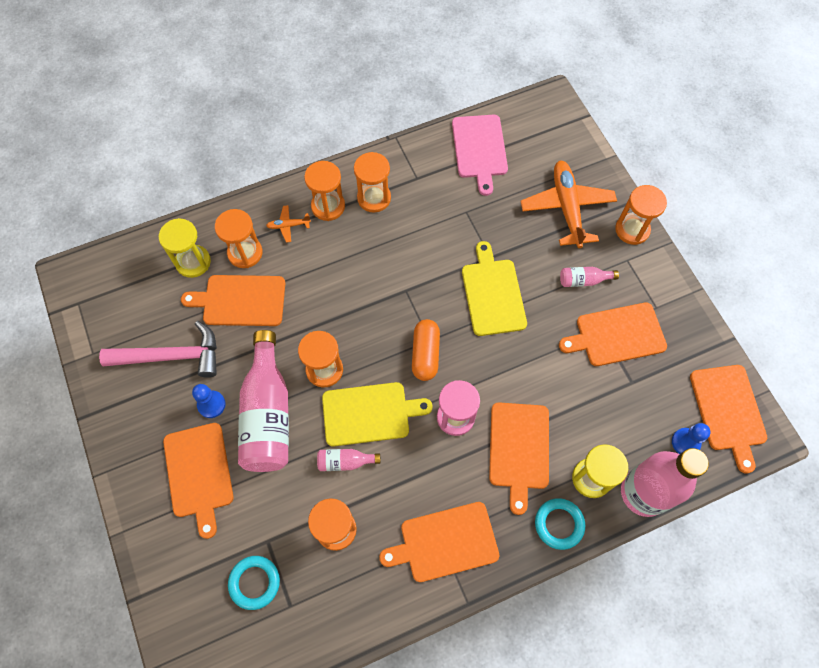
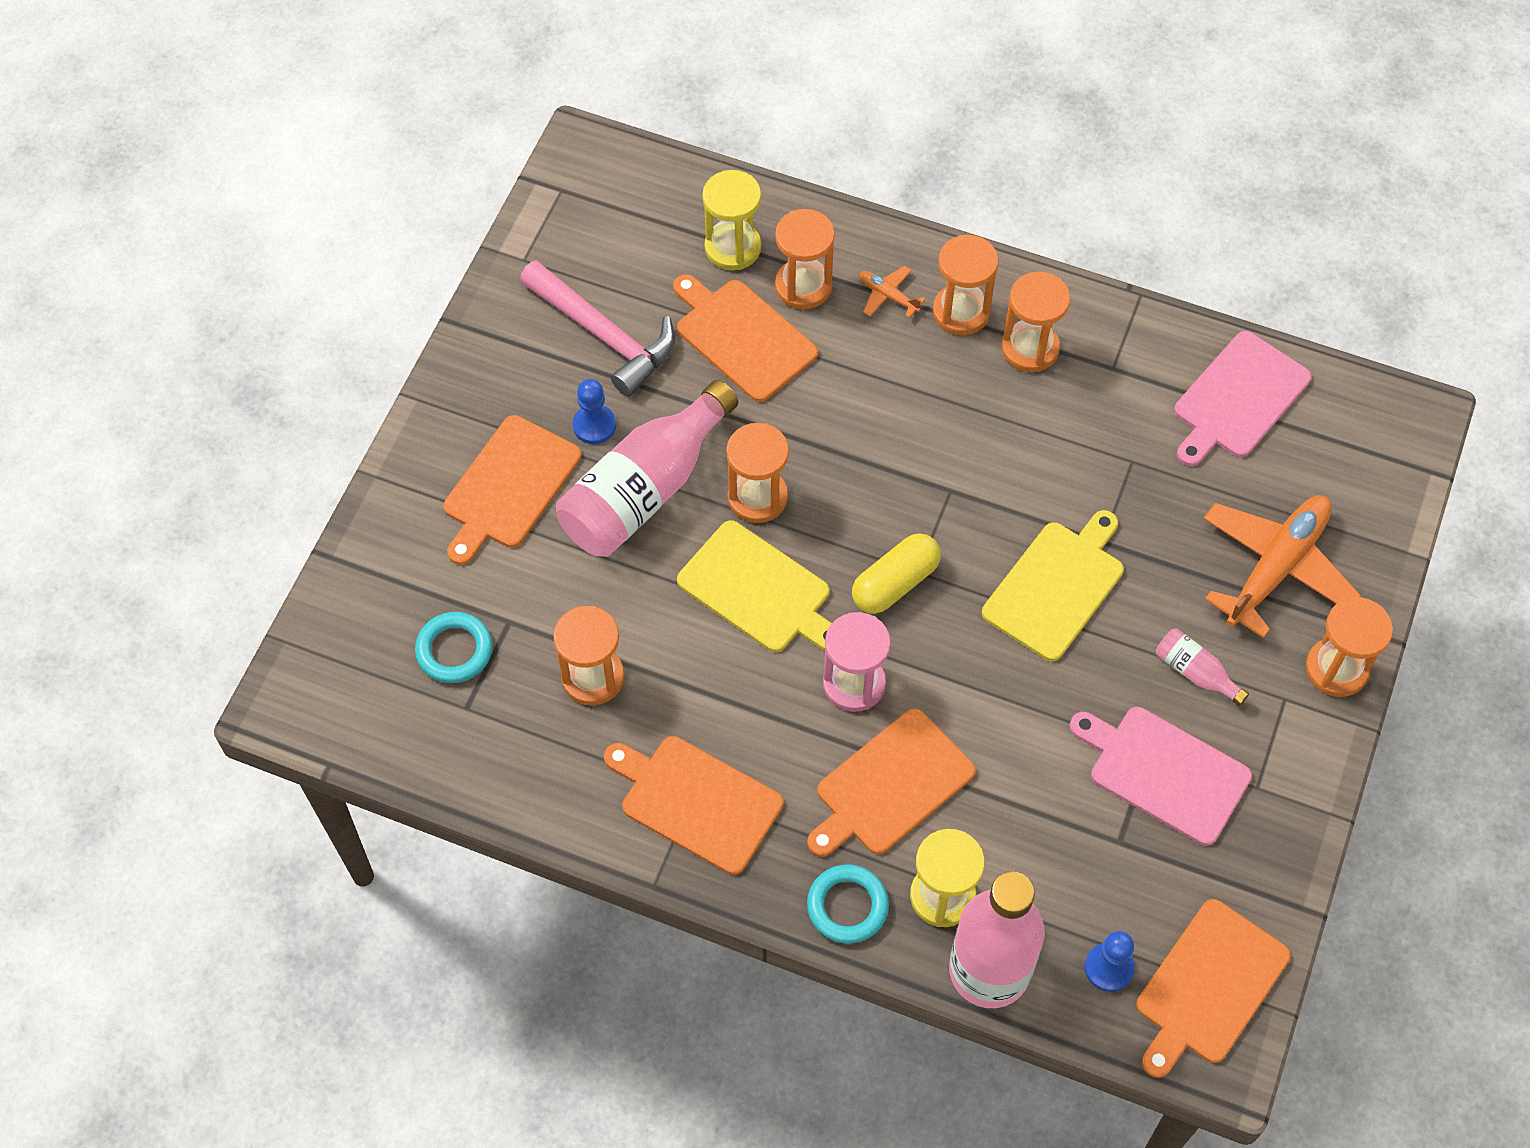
camera: 45 degrees right, 5 degrees down
pink bottle [317,449,381,471] -> none
orange capsule [412,319,440,381] -> yellow capsule [852,533,941,614]
orange cutting board [559,302,667,366] -> pink cutting board [1069,707,1252,846]

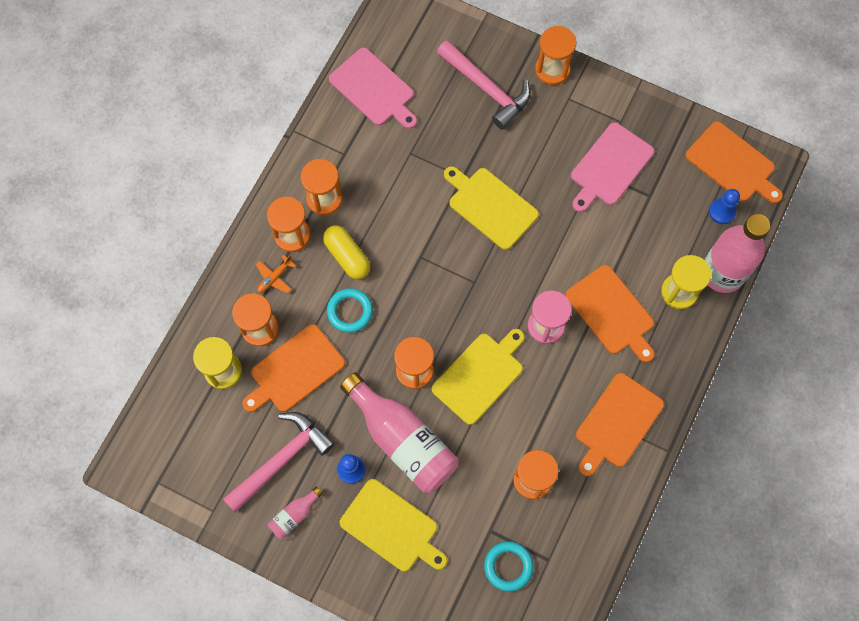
camera: 85 degrees left, 10 degrees up
orange cutting board [443,415,581,565] -> yellow cutting board [340,479,447,572]
turquoise ring [807,864,889,944] -> turquoise ring moved to [327,288,373,332]
yellow capsule [852,533,941,614] -> yellow capsule moved to [323,225,371,279]
pink bottle [1156,628,1249,706] -> pink bottle moved to [268,486,323,539]
orange plane [1203,495,1361,638] -> pink hammer [437,40,531,130]

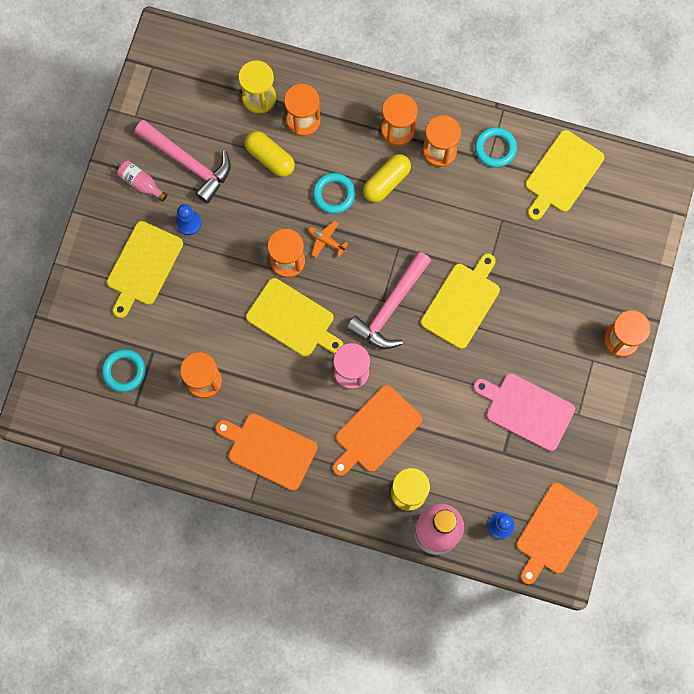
camera: 80 degrees right, 5 degrees up
orange cutting board [242,324,345,412] -> yellow capsule [245,131,295,177]
orange plane [256,254,296,293] -> orange plane moved to [308,221,349,258]
pink cutting board [329,48,417,129] -> yellow cutting board [525,130,605,220]
pink bottle [340,372,458,493] -> none
pink hammer [437,40,531,130] -> pink hammer moved to [346,251,431,349]
none -> turquoise ring [475,127,517,168]

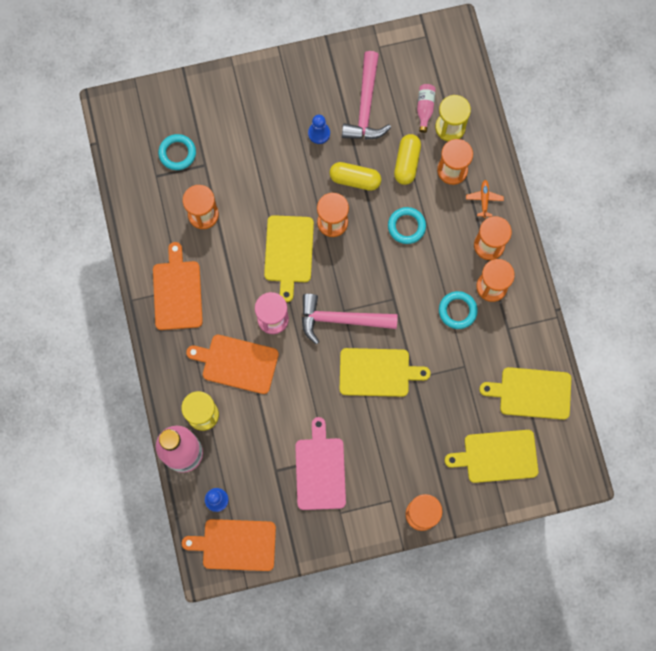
camera: 60 degrees right, 0 degrees up
yellow cutting board [107,221,183,318] -> yellow cutting board moved to [445,430,538,483]
pink bottle [117,161,167,202] -> pink bottle moved to [417,84,436,133]
orange plane [308,221,349,258] -> orange plane moved to [466,180,504,218]
yellow capsule [363,154,411,203] -> yellow capsule moved to [329,162,381,191]
turquoise ring [475,127,517,168] -> turquoise ring moved to [439,291,478,329]

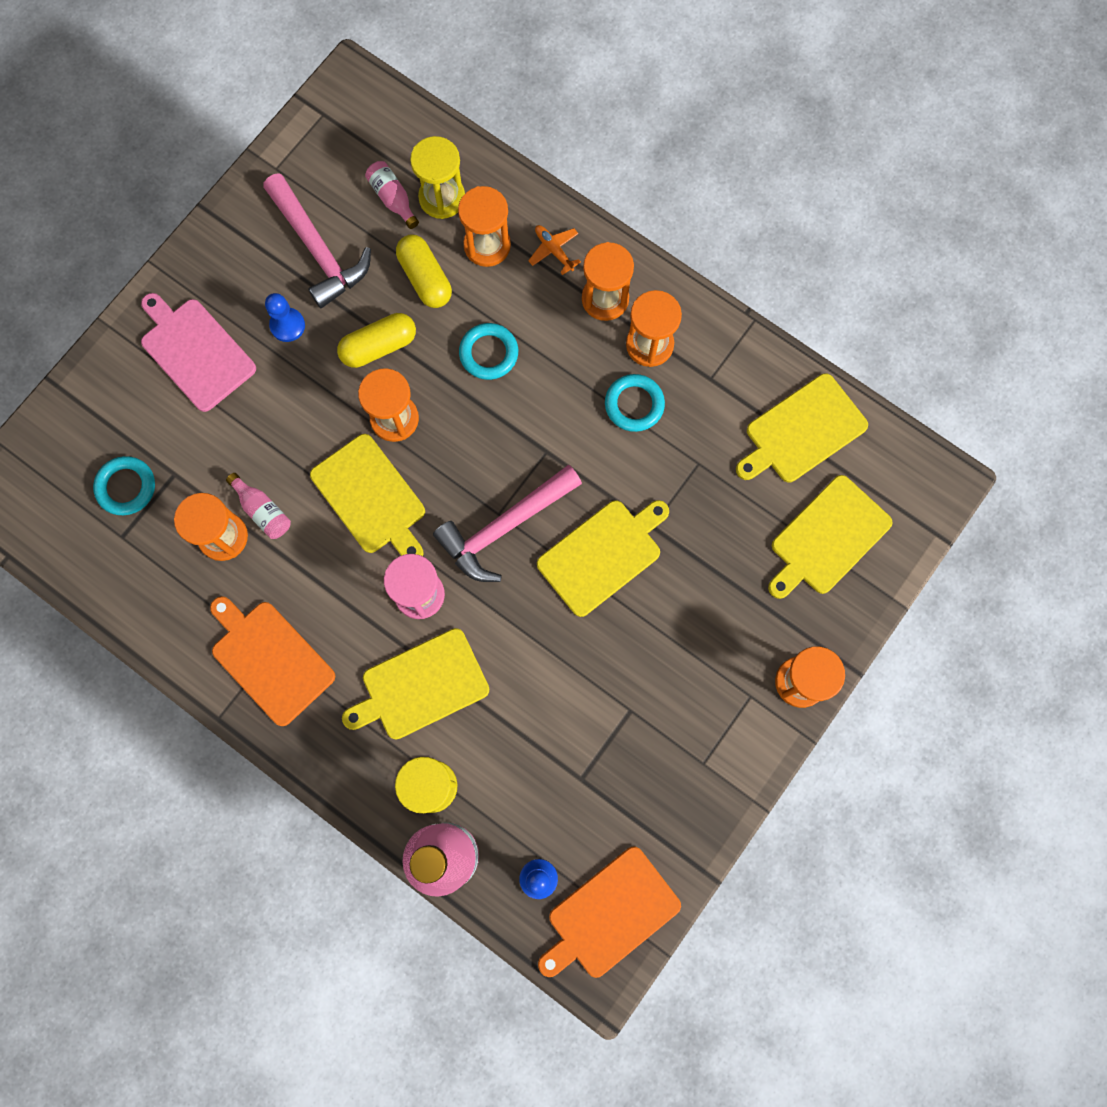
camera: 40 degrees left, 0 degrees up
orange cutting board [186,335,279,394] -> yellow cutting board [342,628,489,740]
pink cutting board [295,417,346,510] -> pink cutting board moved to [141,293,256,412]
none -> pink bottle [226,473,291,539]

